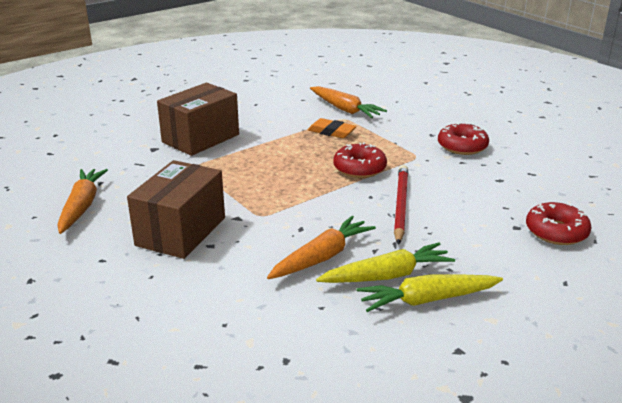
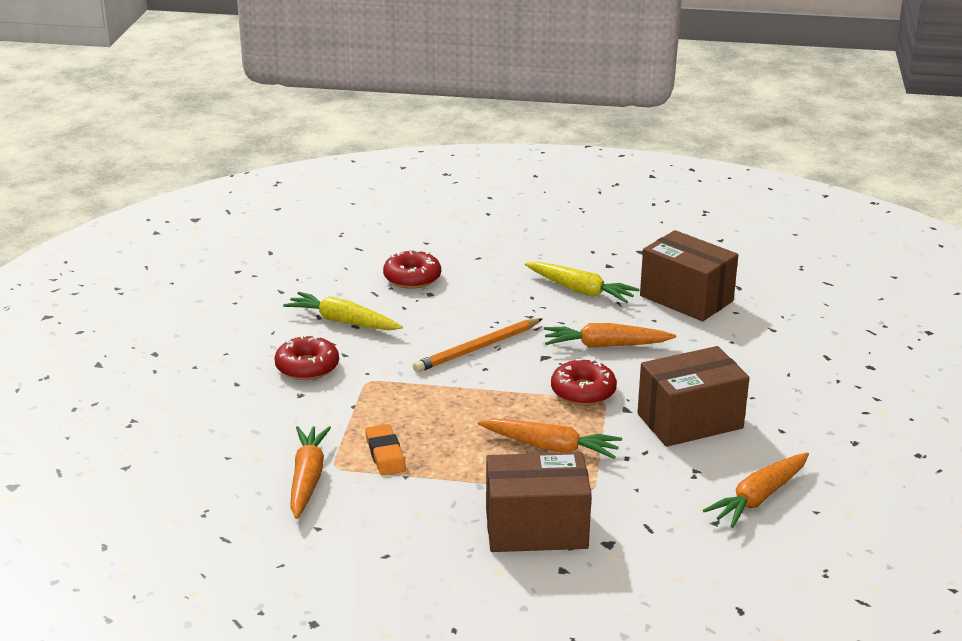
camera: 135 degrees left, 0 degrees up
yellow carrot [316,243,455,283] -> yellow carrot moved to [283,292,403,330]
red donut [333,142,387,178] -> red donut moved to [551,359,617,405]
red pencil [394,165,408,245] -> orange pencil [413,318,542,373]
none -> orange carrot [478,419,622,459]
none -> brown box [640,230,738,321]

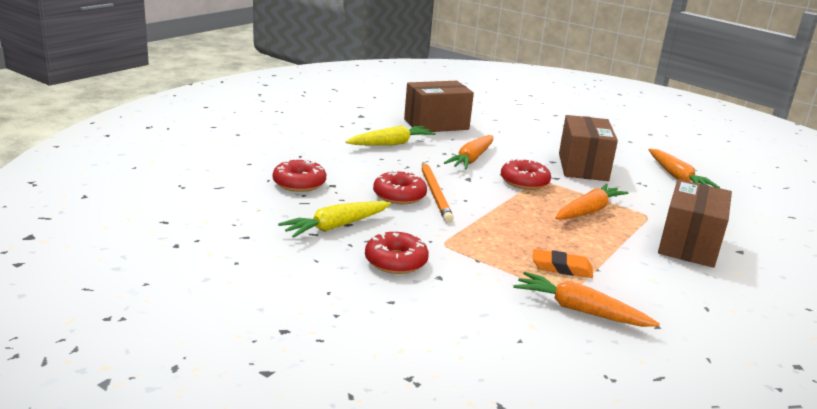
camera: 65 degrees left, 5 degrees down
none -> red donut [373,170,427,204]

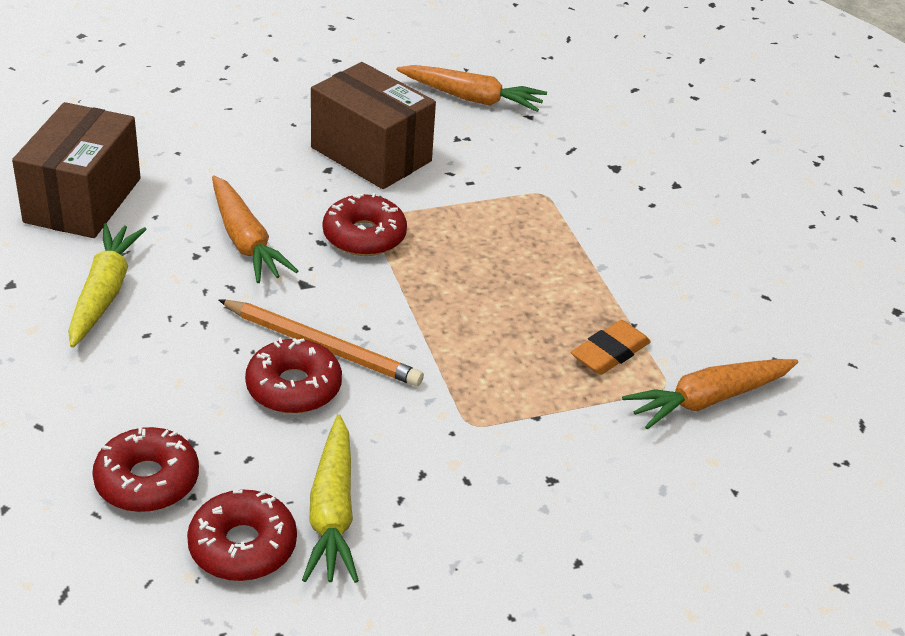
camera: 55 degrees left, 15 degrees up
red donut [365,232,429,274] -> red donut moved to [187,490,297,581]
orange carrot [555,184,629,220] -> none
brown box [658,179,732,268] -> none

